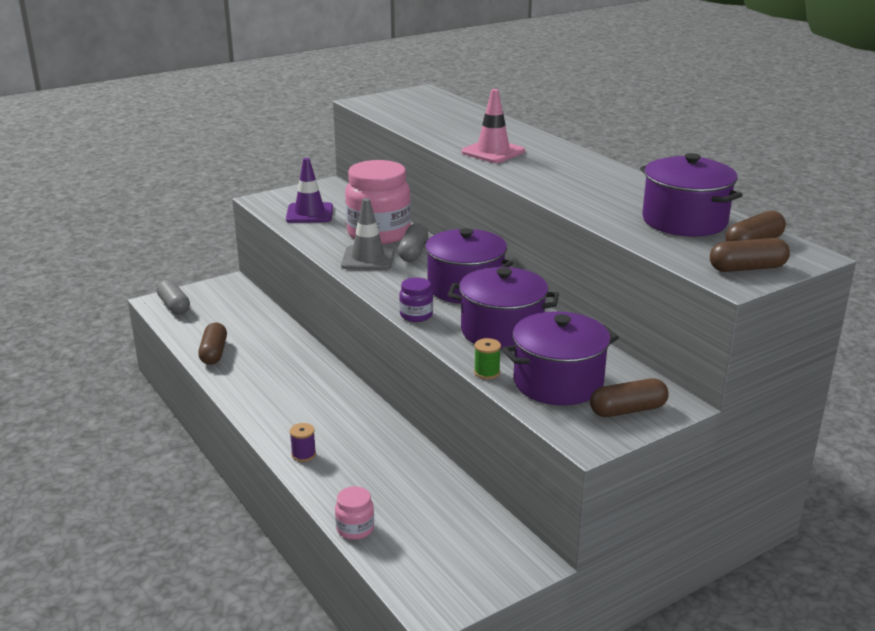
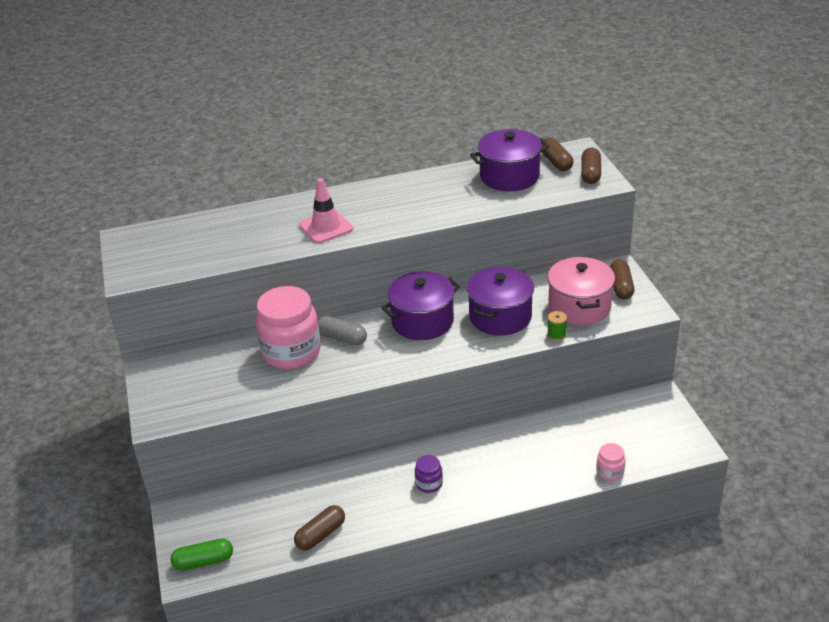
camera: 70 degrees left, 10 degrees up
grey capsule [157,280,190,315] -> green capsule [171,538,233,571]
brown capsule [198,322,227,365] -> brown capsule turned 60 degrees counterclockwise [294,505,345,551]
purple traffic cone [286,158,333,223] -> none
purple spool [290,423,316,462] -> none
grey traffic cone [341,198,395,270] -> none
purple jar [399,277,433,322] -> purple jar moved to [415,455,443,493]
purple pot [502,311,619,405] -> pink pot [548,257,615,325]

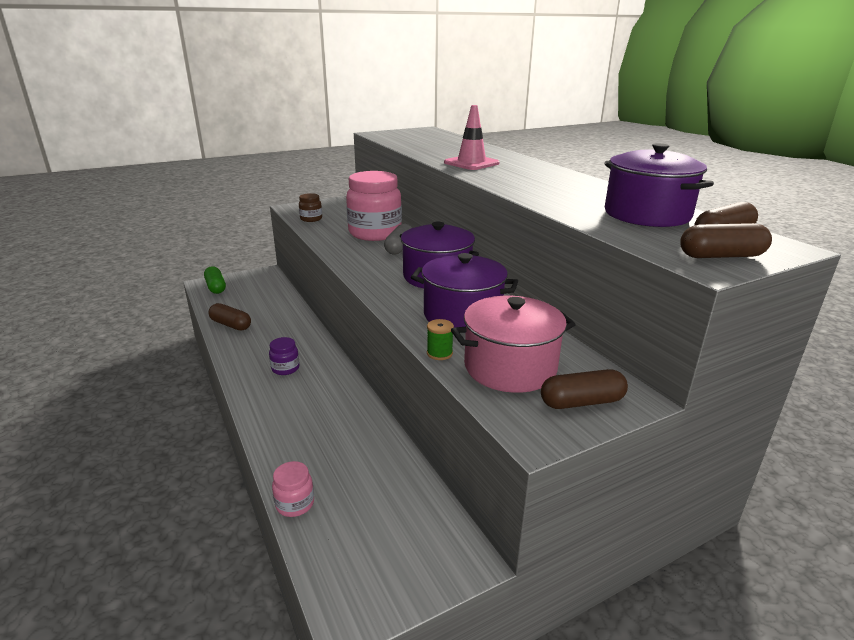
camera: 75 degrees right, 10 degrees down
none -> brown jar [299,193,322,222]

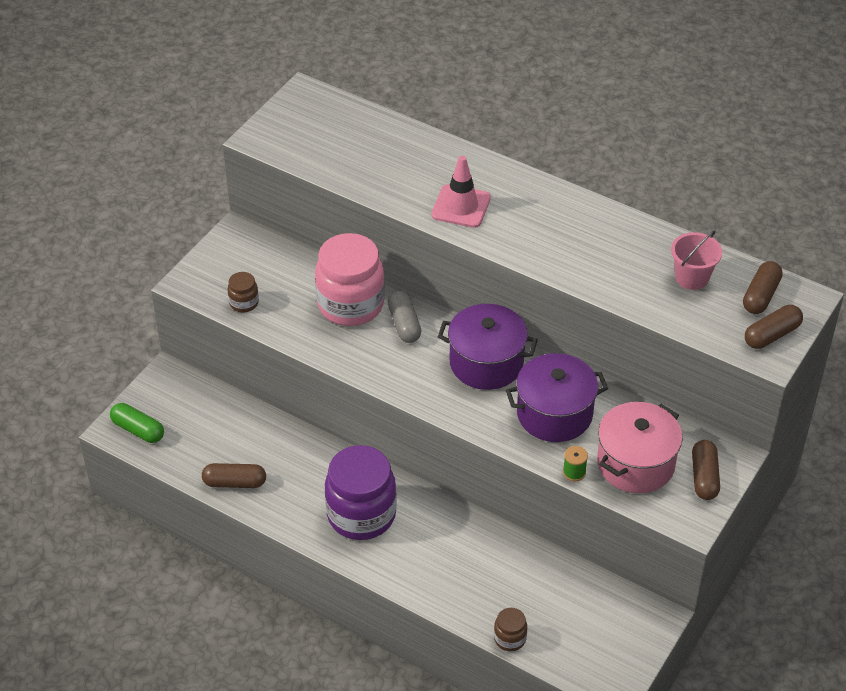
camera: 30 degrees left, 20 degrees up
purple jar [269,337,299,375] -> purple jar [325,445,397,540], size x2.26
pink jar [272,461,314,517] -> brown jar [494,608,527,651]
brown capsule [541,369,628,409] -> brown capsule turned 45 degrees counterclockwise [692,440,720,500]
purple pot [604,143,714,227] -> pink bucket [671,230,722,290]

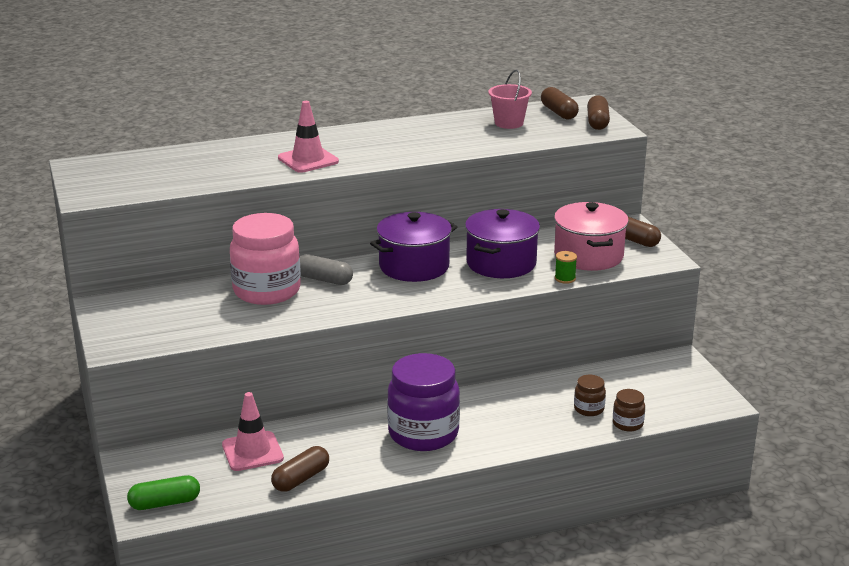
camera: 50 degrees left, 20 degrees down
brown jar [227,272,259,312] -> brown jar moved to [574,375,606,416]
none -> pink traffic cone [222,392,284,471]

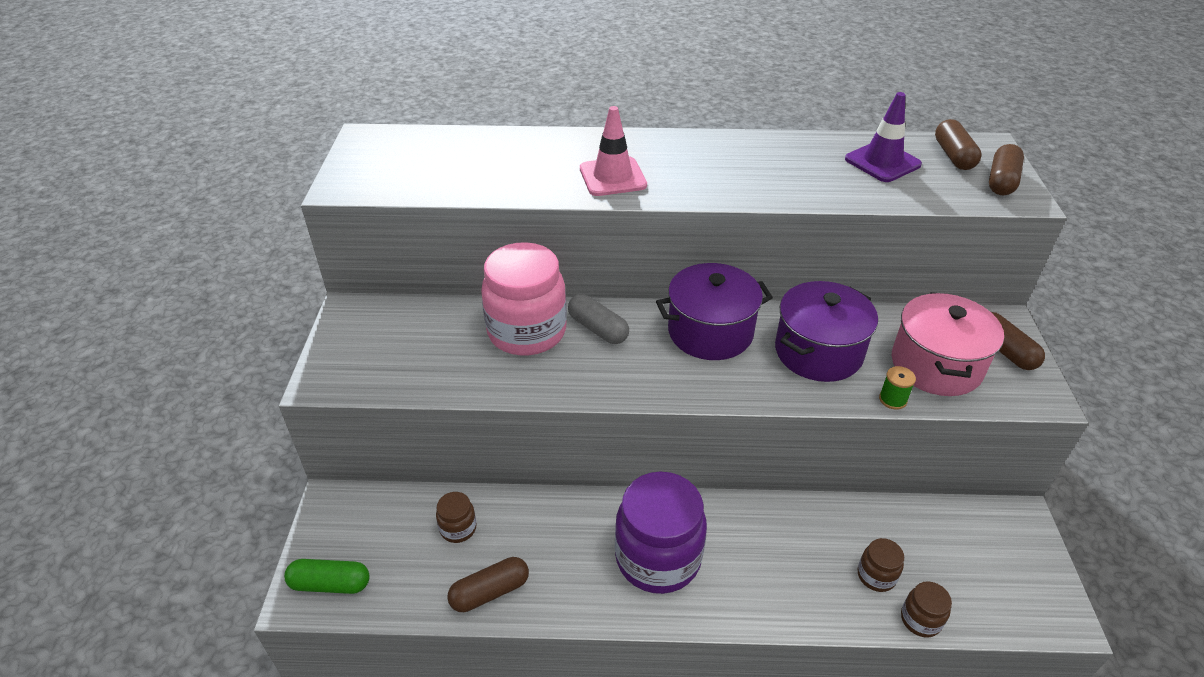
camera: 20 degrees right, 15 degrees up
pink traffic cone [222,392,284,471] -> brown jar [436,492,477,543]
pink bucket [488,69,532,129] -> purple traffic cone [845,92,922,182]

